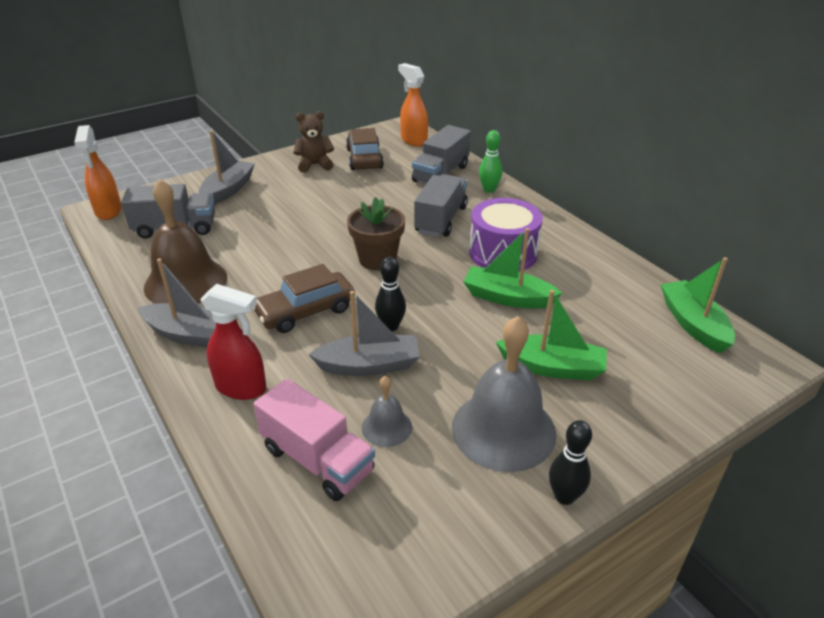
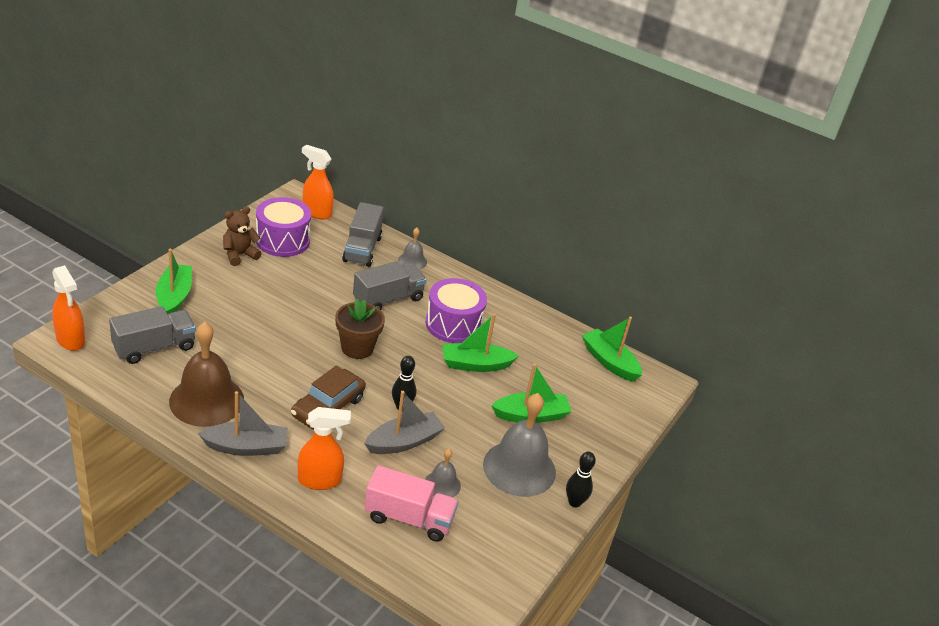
camera: 30 degrees left, 0 degrees up
grey boat [199,130,255,205] -> green boat [156,249,192,314]
red spray bottle [200,284,266,400] -> orange spray bottle [298,407,351,490]
brown car [346,128,384,170] -> purple drum [256,197,311,257]
grey truck [414,174,468,237] -> grey truck turned 60 degrees clockwise [353,261,427,310]
green bowling pin [479,130,502,193] -> grey bell [398,228,427,270]

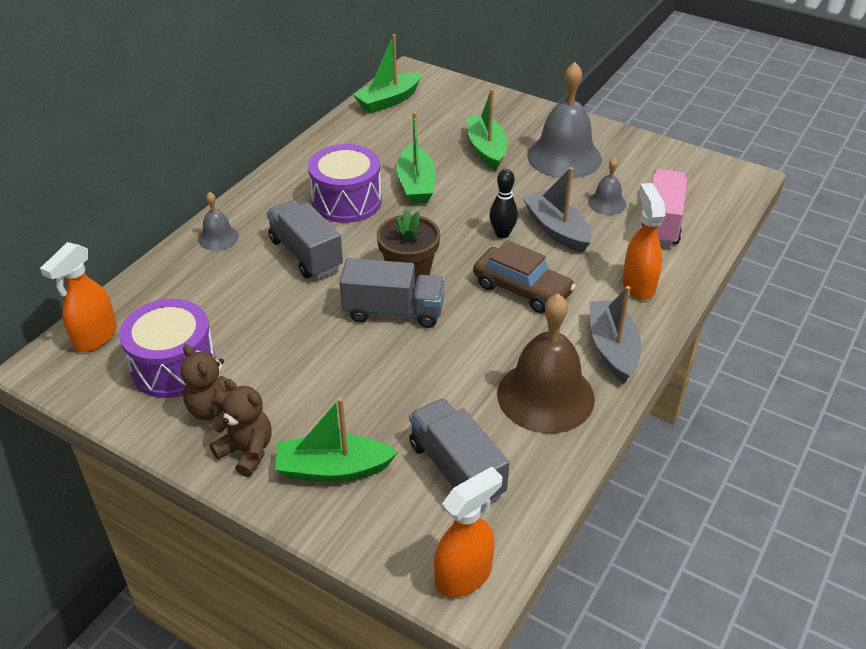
camera: 85 degrees left, 5 degrees up
grey truck [342,202,384,267] -> grey truck moved to [340,258,445,328]
black bowling pin [566,452,596,507] -> none
none -> brown teddy bear [210,379,272,477]

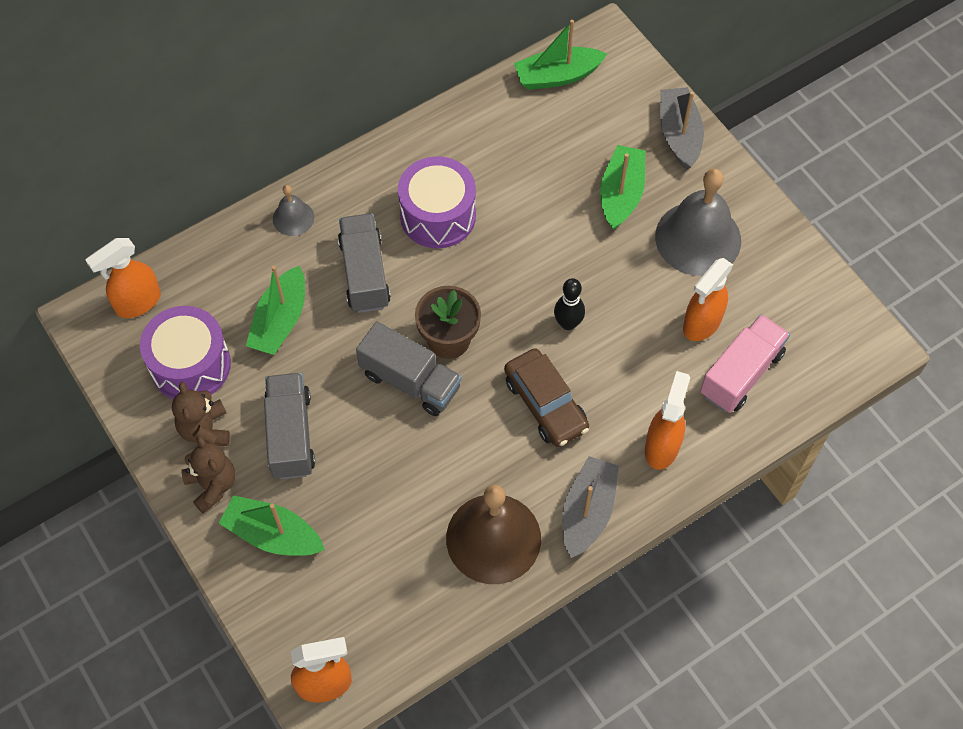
camera: 25 degrees right, 20 degrees up
green boat [396,112,436,204] -> green boat moved to [246,265,305,355]
grey truck [409,398,509,506] -> grey truck moved to [264,373,315,479]
grey boat [523,167,592,253] -> grey boat moved to [660,87,704,170]
grey bell [588,158,627,215] -> orange spray bottle [683,258,733,341]

